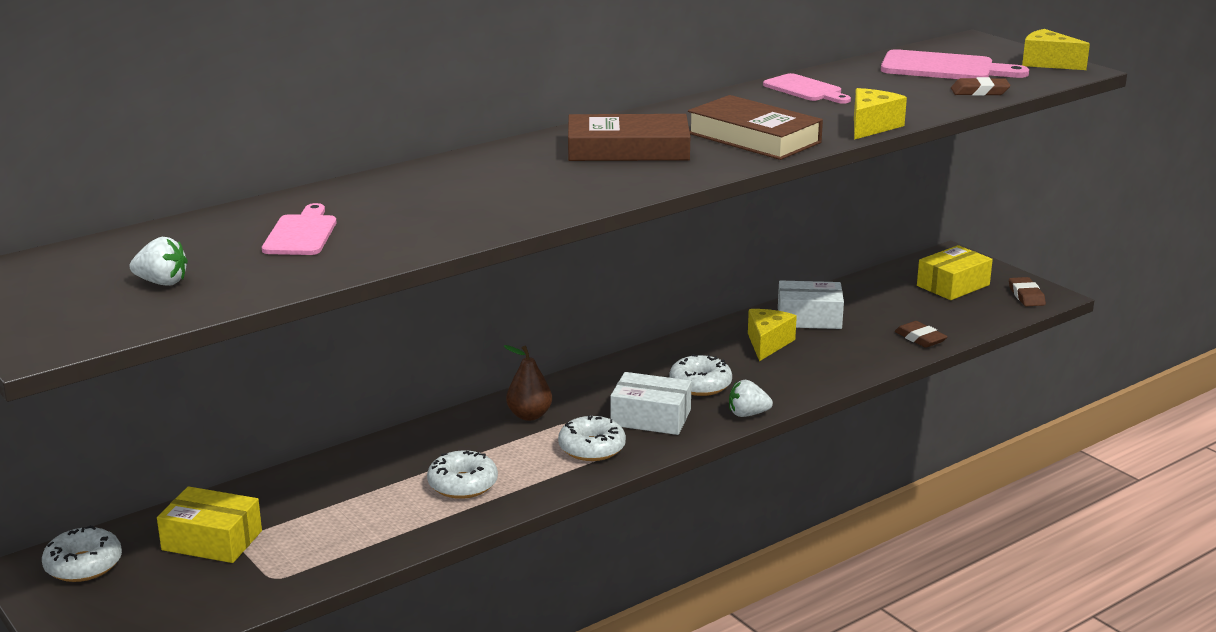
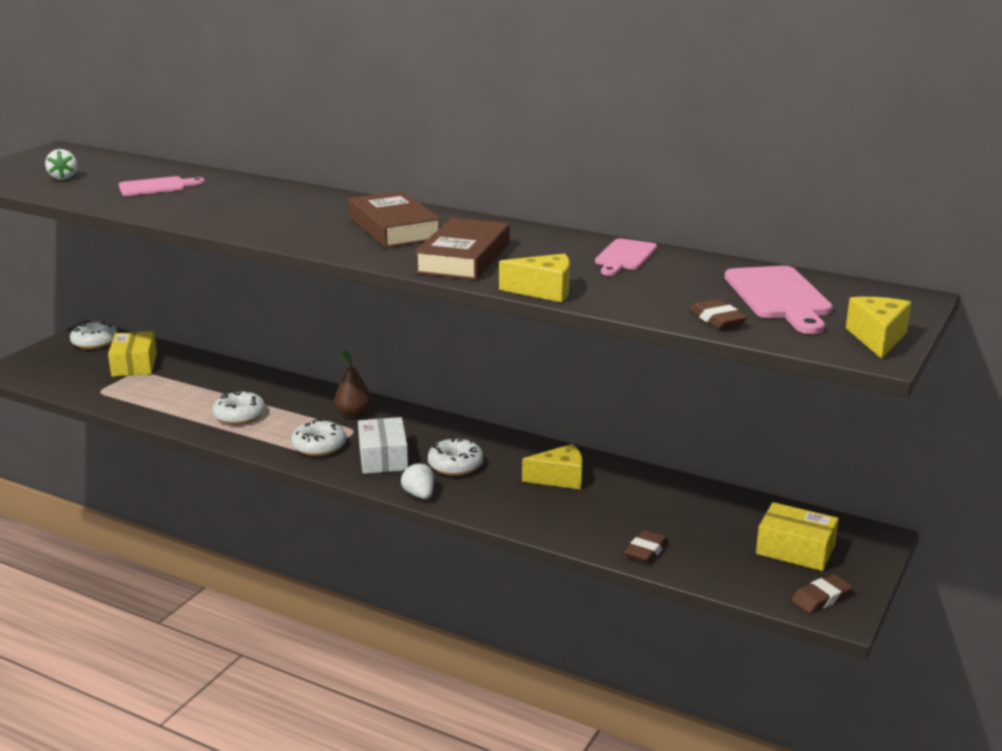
camera: 65 degrees right, 0 degrees up
white box [778,281,844,329] -> none

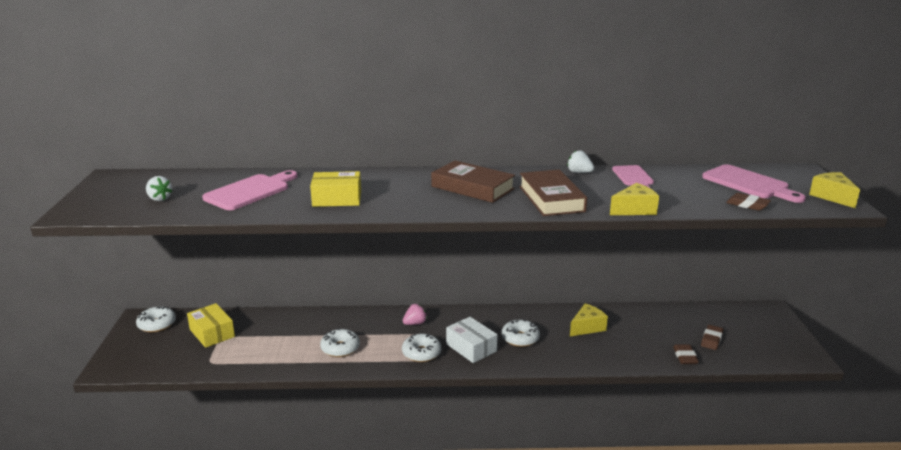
camera: 30 degrees left, 0 degrees up
pink cutting board [119,176,205,196] -> pink cutting board [202,170,297,210], size x1.53
brown pear [335,350,371,418] -> pink strawberry [403,304,427,325]
white strawberry [401,462,434,499] -> white strawberry moved to [567,150,594,173]
yellow box [756,502,839,571] -> yellow box moved to [310,171,361,207]
brown eraser [792,574,853,613] -> brown eraser moved to [701,325,723,350]

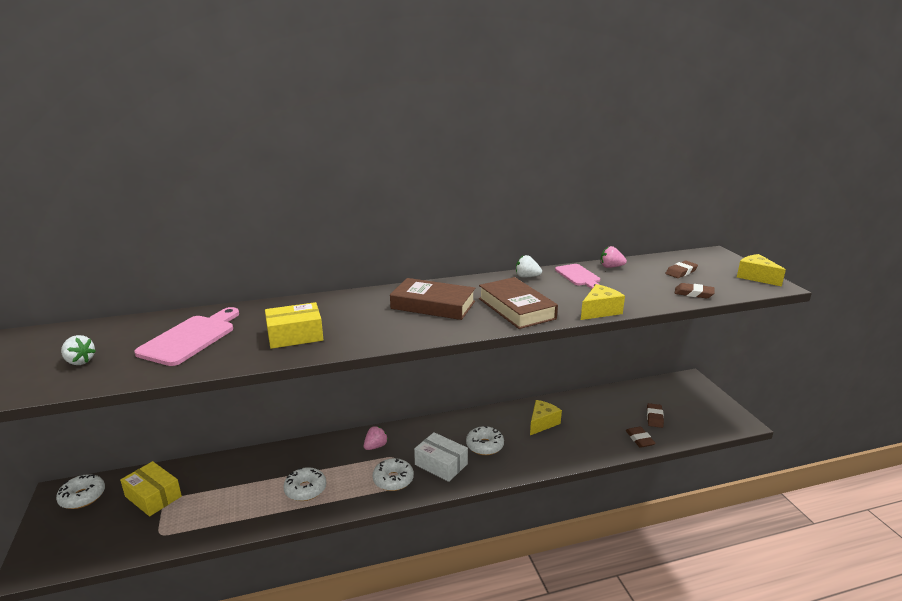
camera: 15 degrees left, 0 degrees up
pink cutting board [702,164,806,203] -> brown eraser [665,261,698,278]
none -> pink strawberry [601,246,627,268]

